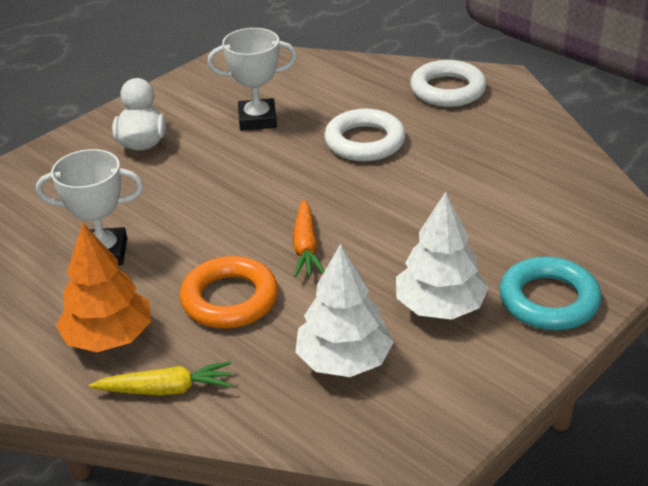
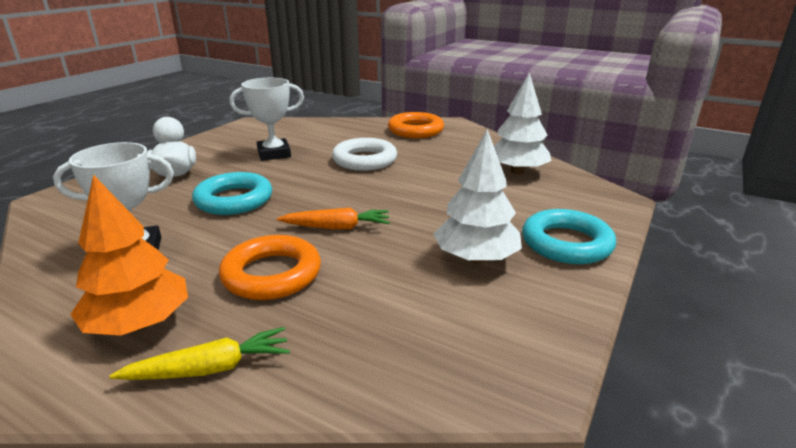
camera: 15 degrees left, 10 degrees down
orange carrot [293,199,324,277] -> orange carrot turned 75 degrees counterclockwise [277,208,390,229]
white tree [295,244,394,377] -> white tree moved to [494,73,552,174]
white ring [410,60,487,107] -> orange ring [388,112,444,138]
none -> turquoise ring [192,172,272,215]

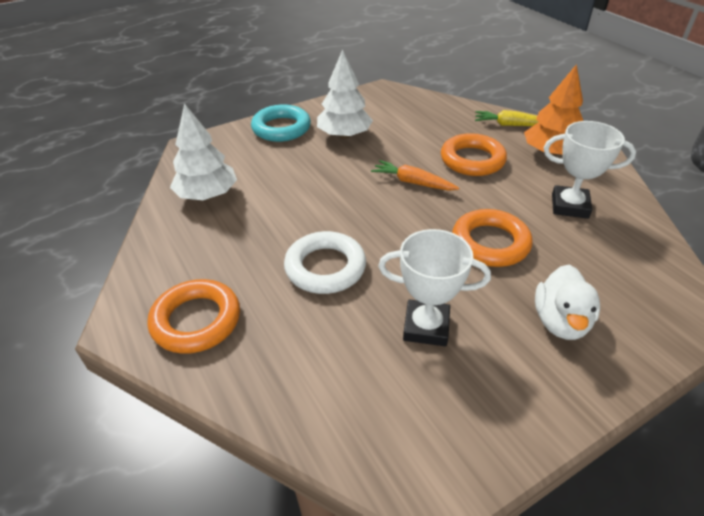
camera: 150 degrees left, 15 degrees up
turquoise ring [192,172,272,215] -> orange ring [452,209,533,267]

